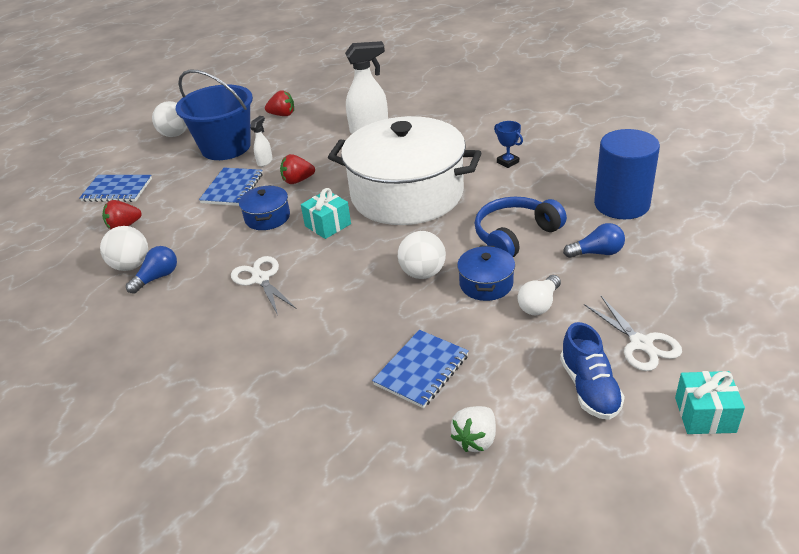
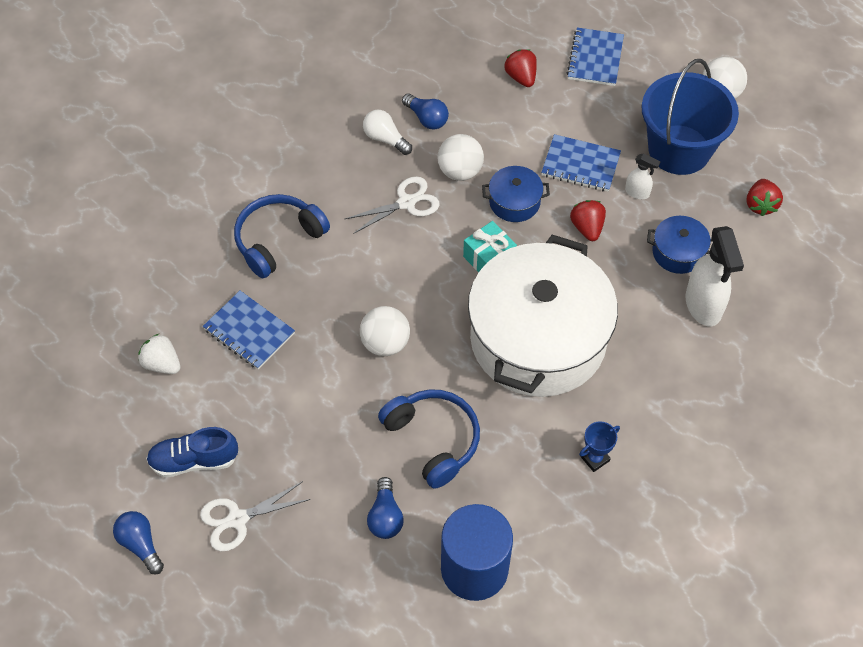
camera: 90 degrees right, 20 degrees up
white ball [100,226,148,271] -> white ball moved to [437,134,484,181]
blue pot [457,246,515,301] -> blue pot moved to [647,216,713,274]
white light bulb [517,275,561,315] -> white light bulb moved to [363,110,412,155]
turquoise gift [675,371,745,434] -> blue light bulb [113,511,164,574]
none -> blue headphones [234,194,330,278]

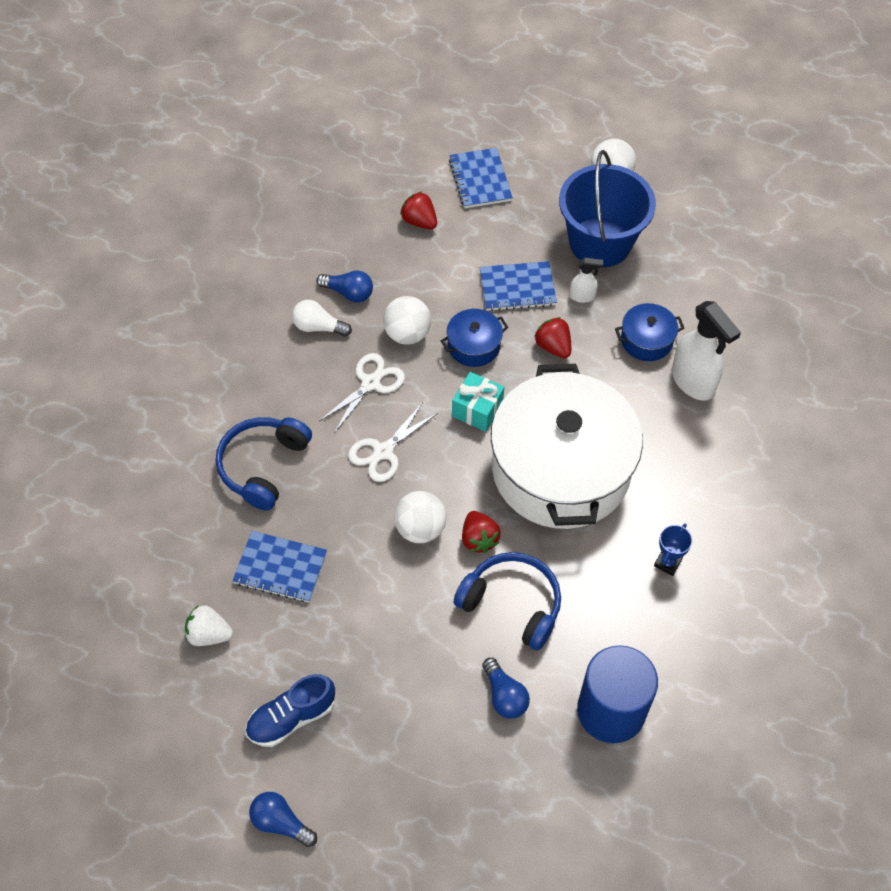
camera: 25 degrees left, 0 degrees up
white scissors [200,481,311,551] -> white scissors moved to [348,402,438,482]
red strawberry [747,179,783,216] -> red strawberry moved to [462,511,501,553]

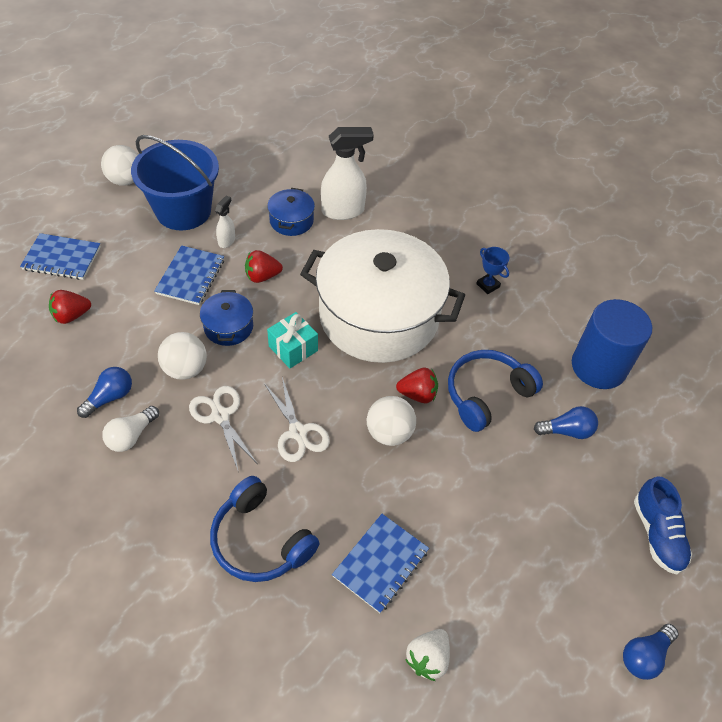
camera: 70 degrees left, 5 degrees down
blue shoe [246,674,335,747] -> blue shoe moved to [634,476,692,574]

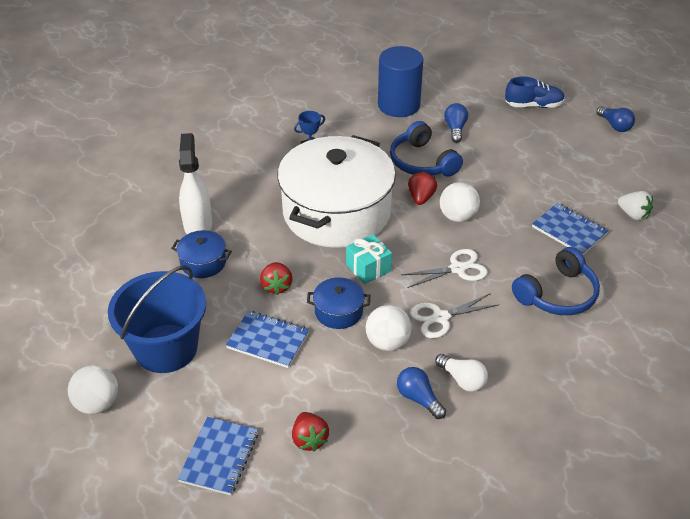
camera: 80 degrees left, 10 degrees down
white spray bottle [215,195,235,248] -> none

